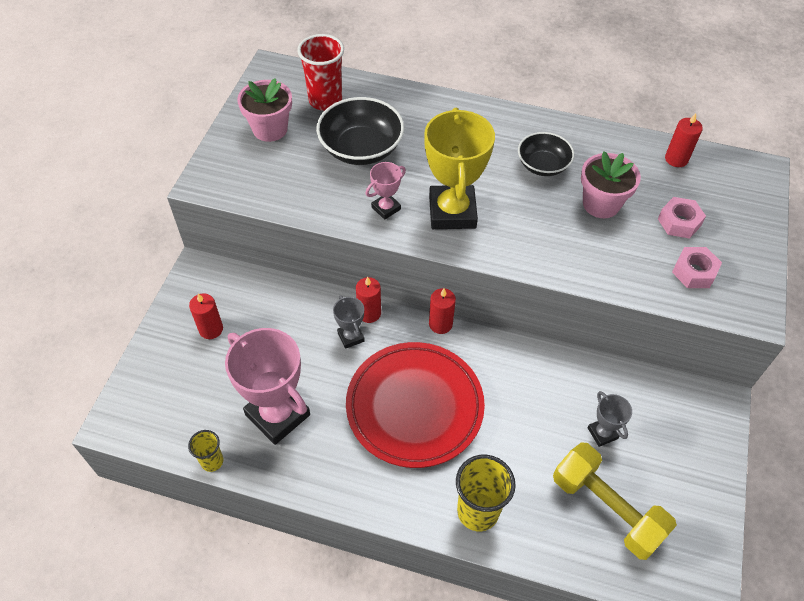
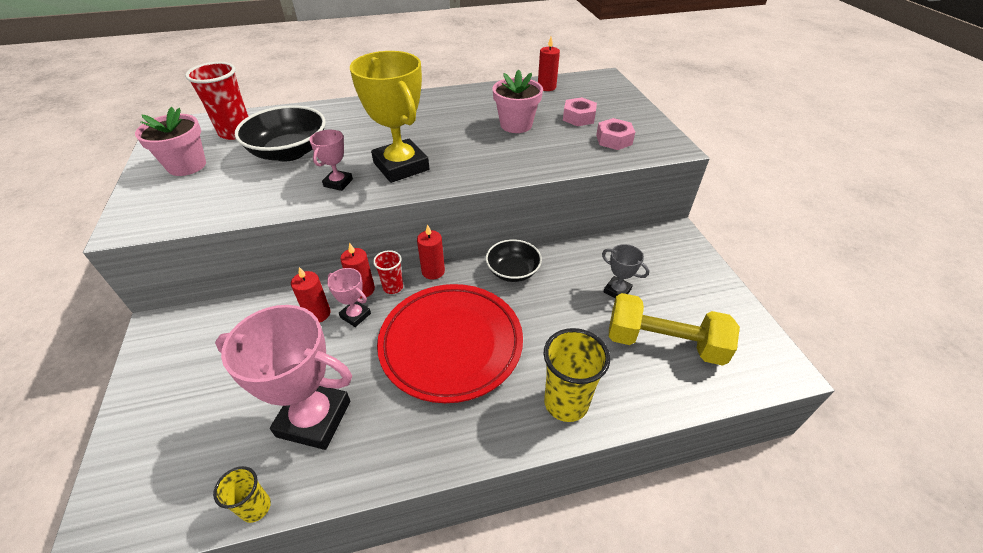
camera: 30 degrees left, 10 degrees down
red candle [189,293,223,339] -> red candle moved to [291,267,330,323]
grey trophy [333,295,365,349] -> pink trophy [327,268,371,327]
black bowl [518,132,574,176] -> black bowl moved to [486,239,542,282]
none -> red cup [373,250,403,294]

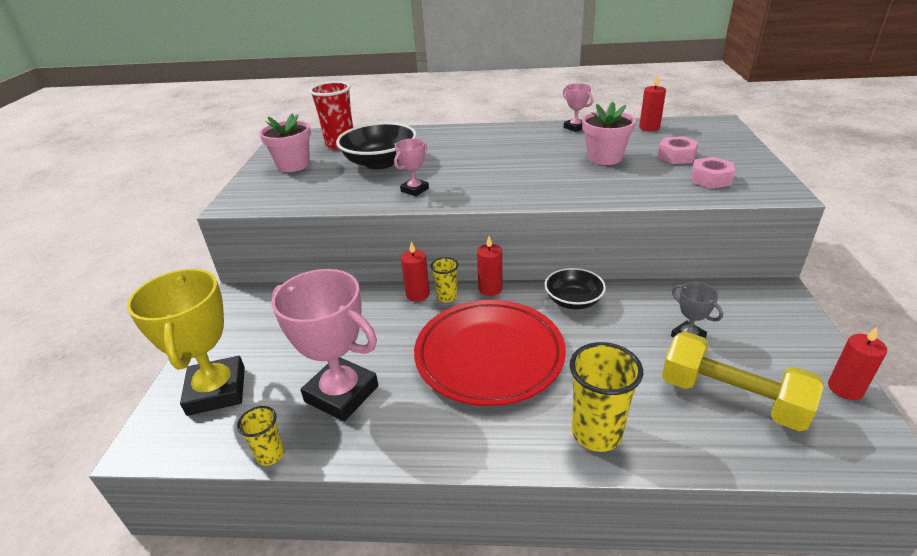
camera: 20 degrees right, 10 degrees down
red candle [291,267,330,323] -> red candle moved to [828,327,887,400]
pink trophy [327,268,371,327] -> pink trophy moved to [563,83,593,132]
yellow trophy [350,51,429,183] -> yellow trophy moved to [127,269,245,416]
red cup [373,250,403,294] -> yellow cup [431,257,458,302]

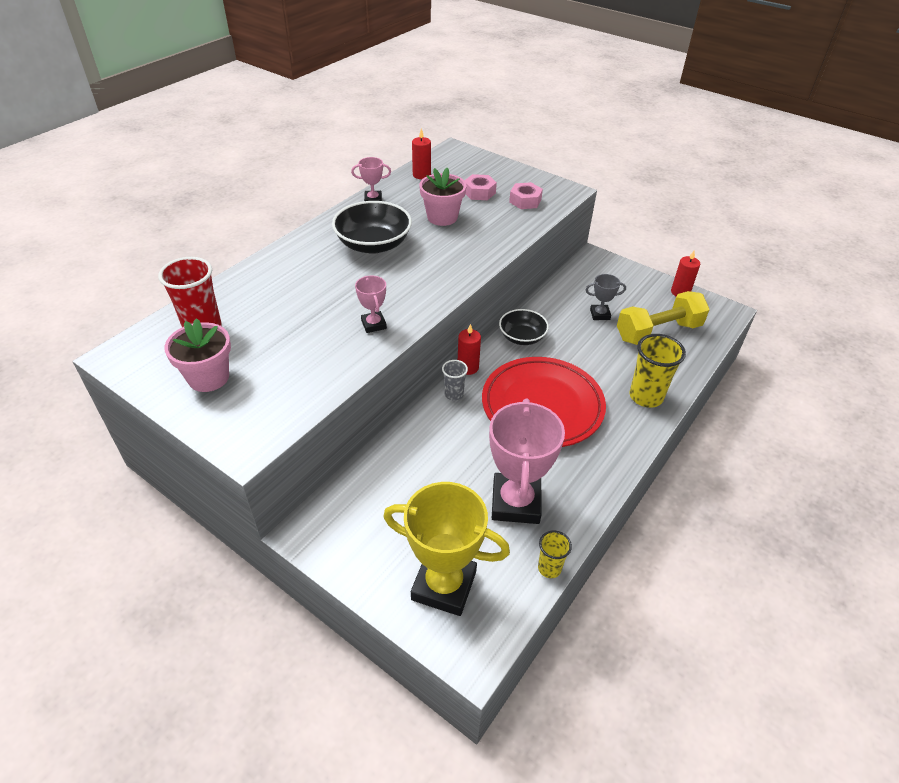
camera: 60 degrees left, 10 degrees up
pink trophy [271,269,378,422] -> pink trophy turned 60 degrees counterclockwise [489,399,565,524]
black bowl [336,122,417,169] -> black bowl moved to [332,201,412,254]
red candle [401,241,430,302] -> none
yellow cup [431,257,458,302] -> grey cup [442,360,468,400]

